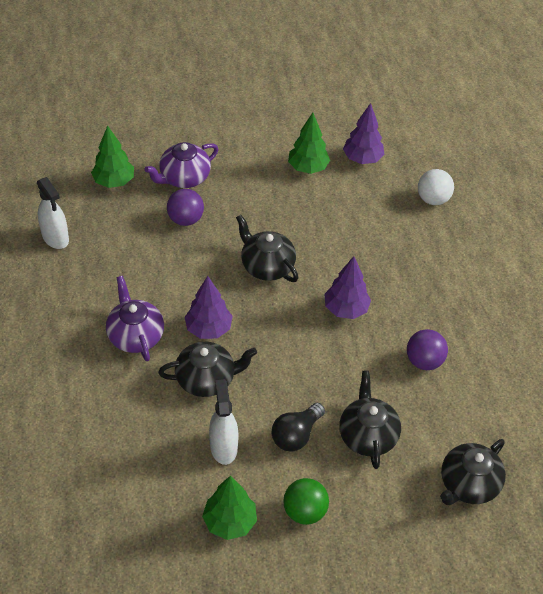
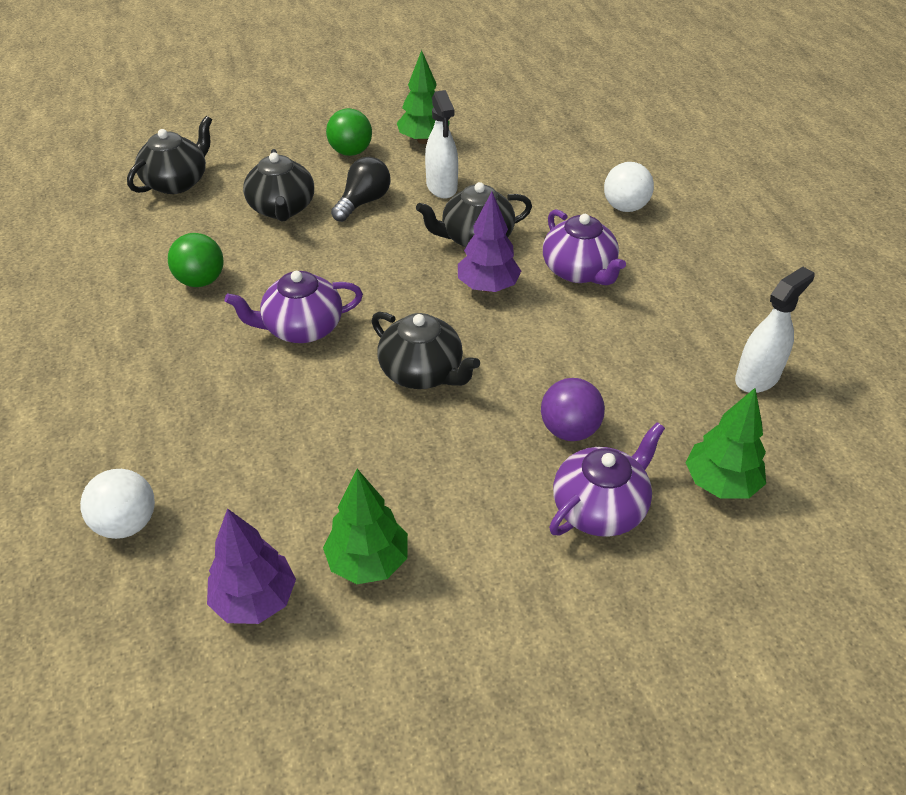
camera: 175 degrees right, 5 degrees down
white spray bottle [37,177,69,249] -> white spray bottle turned 90 degrees clockwise [735,267,815,393]
purple tree [325,256,371,319] -> purple teapot [225,271,363,343]
purple ball [407,329,448,370] -> green ball [168,233,224,287]
none -> white ball [604,162,654,212]

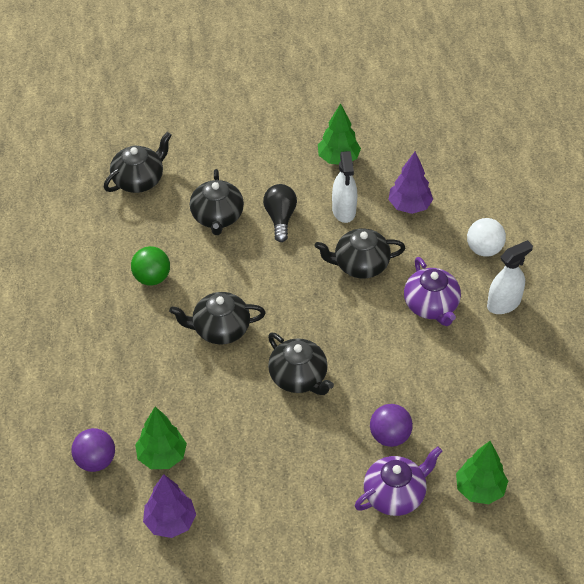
camera: 10 degrees right, 5 degrees up
white ball [80,469,155,539] -> purple ball [72,428,115,472]
purple teapot [225,271,363,343] -> black teapot [169,292,266,344]
green tree [323,469,408,584] -> green tree moved to [135,407,187,469]
green ball [326,108,372,156] -> none
black light bulb [331,157,390,222] -> black light bulb turned 45 degrees counterclockwise [263,184,297,242]
purple tree [458,192,521,292] -> purple tree moved to [388,152,433,214]
white spray bottle [735,267,815,393] -> white spray bottle moved to [487,240,533,314]

